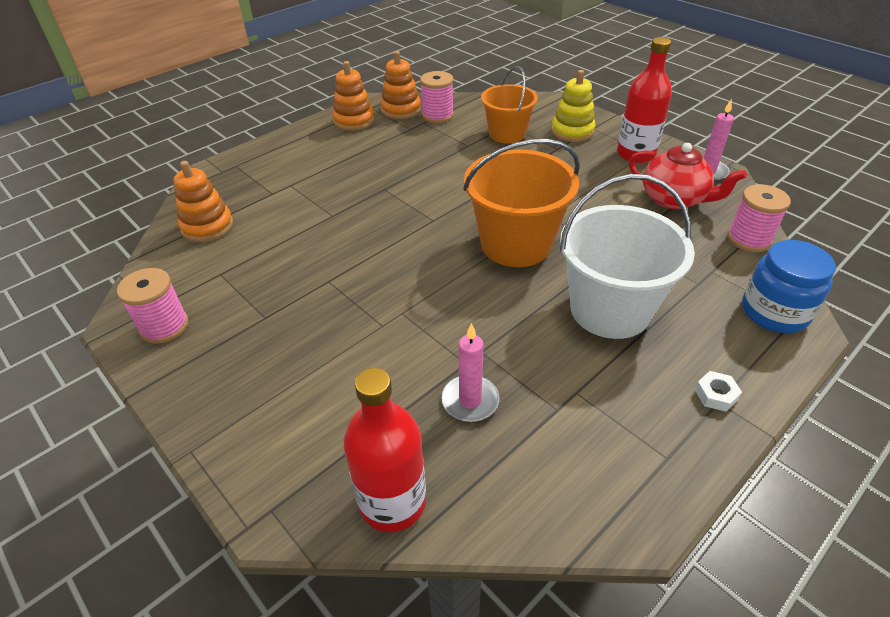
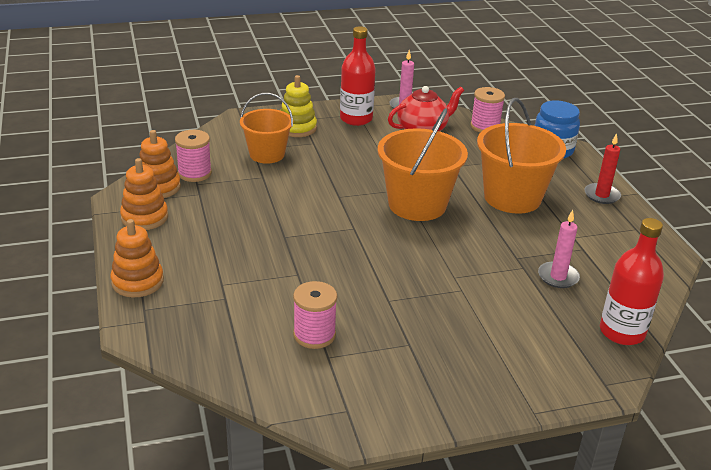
camera: 65 degrees left, 10 degrees down
pink spool [117,268,189,344] -> pink spool moved to [293,281,337,349]
orange stacking toy [174,161,233,242] -> orange stacking toy moved to [110,219,164,297]
white bucket [560,174,695,339] -> orange bucket [477,98,566,214]
white nut [695,371,742,412] -> red candle [584,133,621,204]

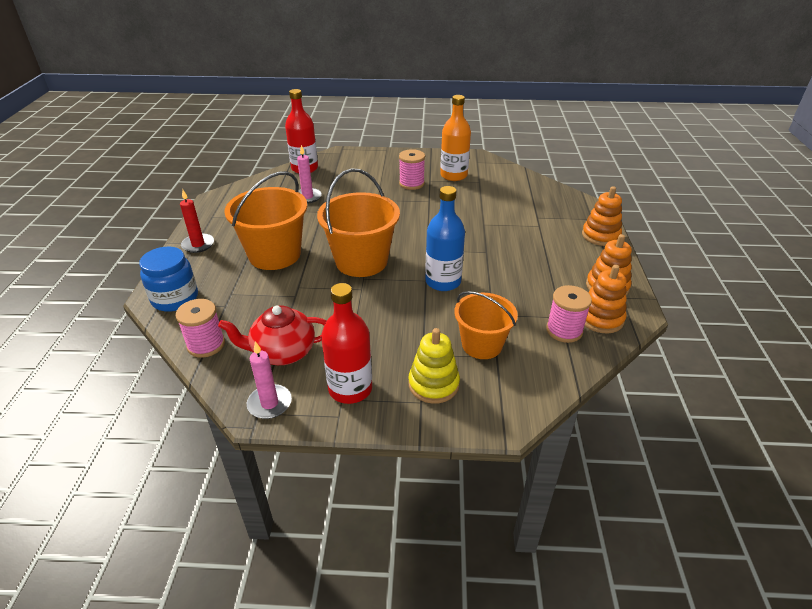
camera: 160 degrees left, 5 degrees up
pink spool [293,281,337,349] -> pink spool moved to [399,149,425,190]
none -> blue bottle [425,186,465,291]
none -> orange bottle [440,95,471,181]

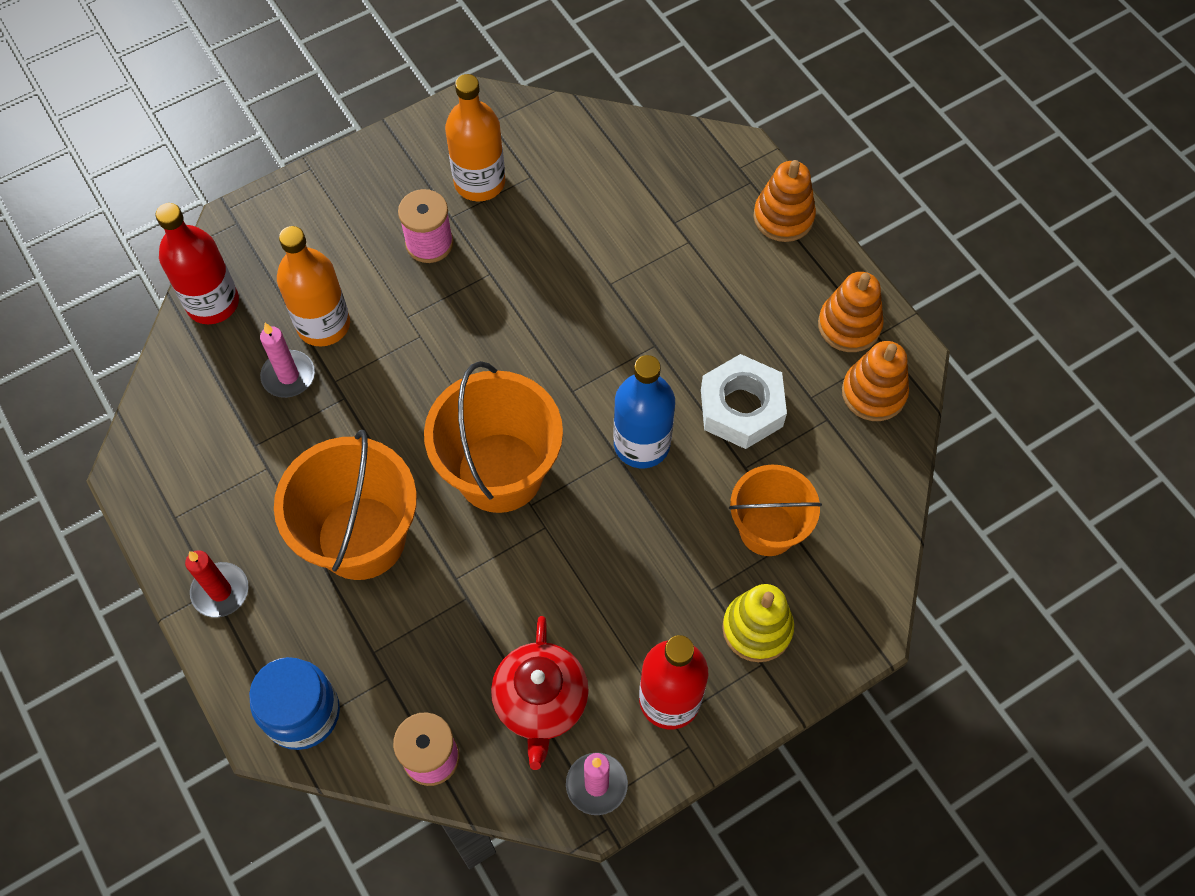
camera: 35 degrees left, 25 degrees up
red teapot [218,306,326,365] -> red teapot turned 45 degrees counterclockwise [491,616,589,770]
pink spool [546,285,592,343] -> none
none -> orange bottle [277,226,350,347]
none -> white nut [701,354,787,449]

